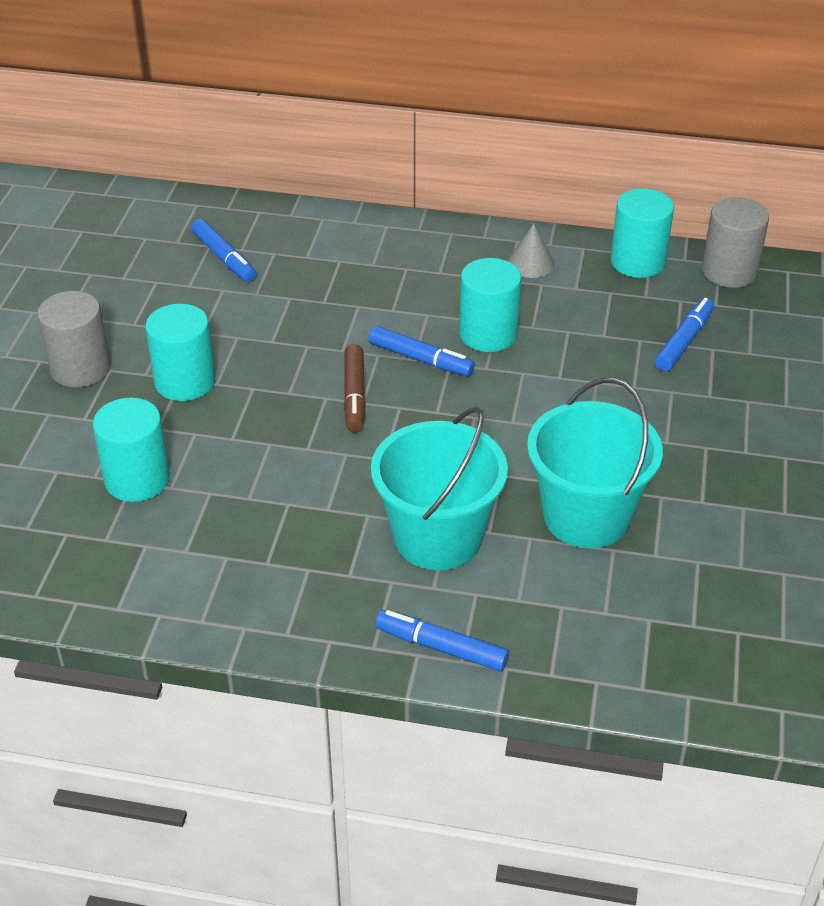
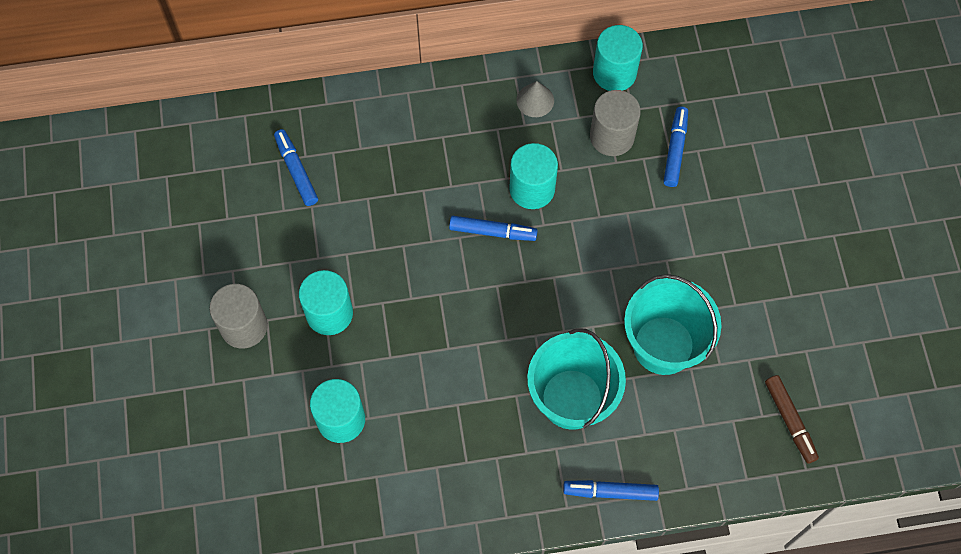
camera: 20 degrees left, 25 degrees up
blue marker [191,219,256,282] -> blue marker turned 150 degrees counterclockwise [274,129,318,206]
brown marker [344,344,366,433] -> brown marker moved to [765,375,819,464]
grey cylinder [702,198,769,288] -> grey cylinder moved to [590,90,641,156]

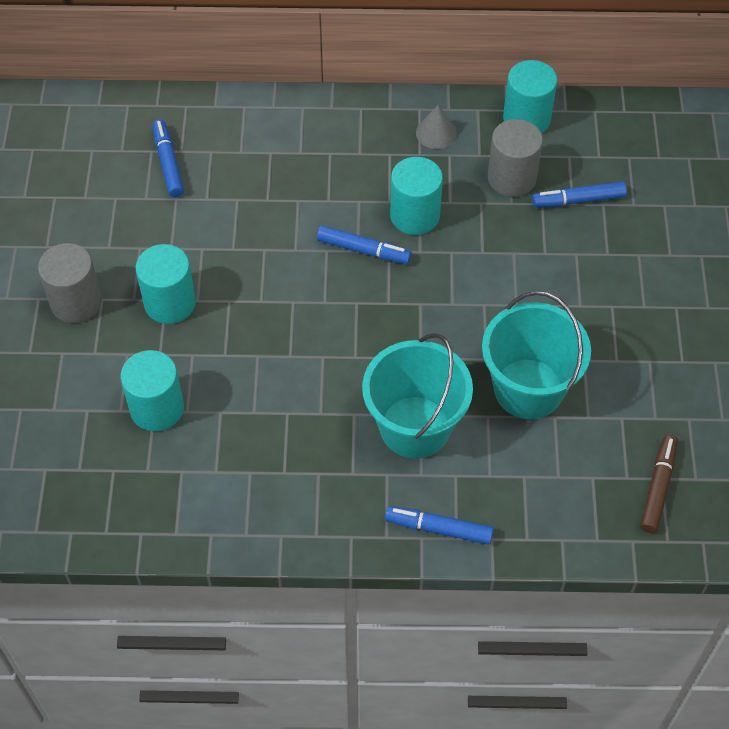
camera: 10 degrees right, 10 degrees down
blue marker [663,107,688,187] -> blue marker turned 120 degrees counterclockwise [532,182,627,207]
brown marker [765,375,819,464] -> brown marker turned 150 degrees counterclockwise [640,435,678,533]

